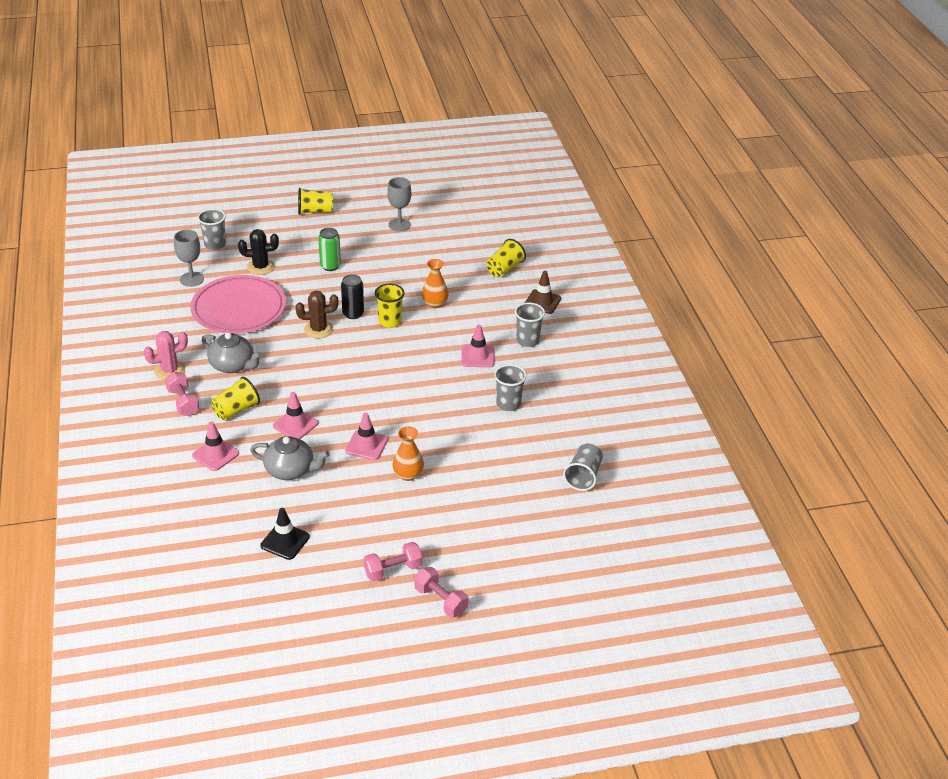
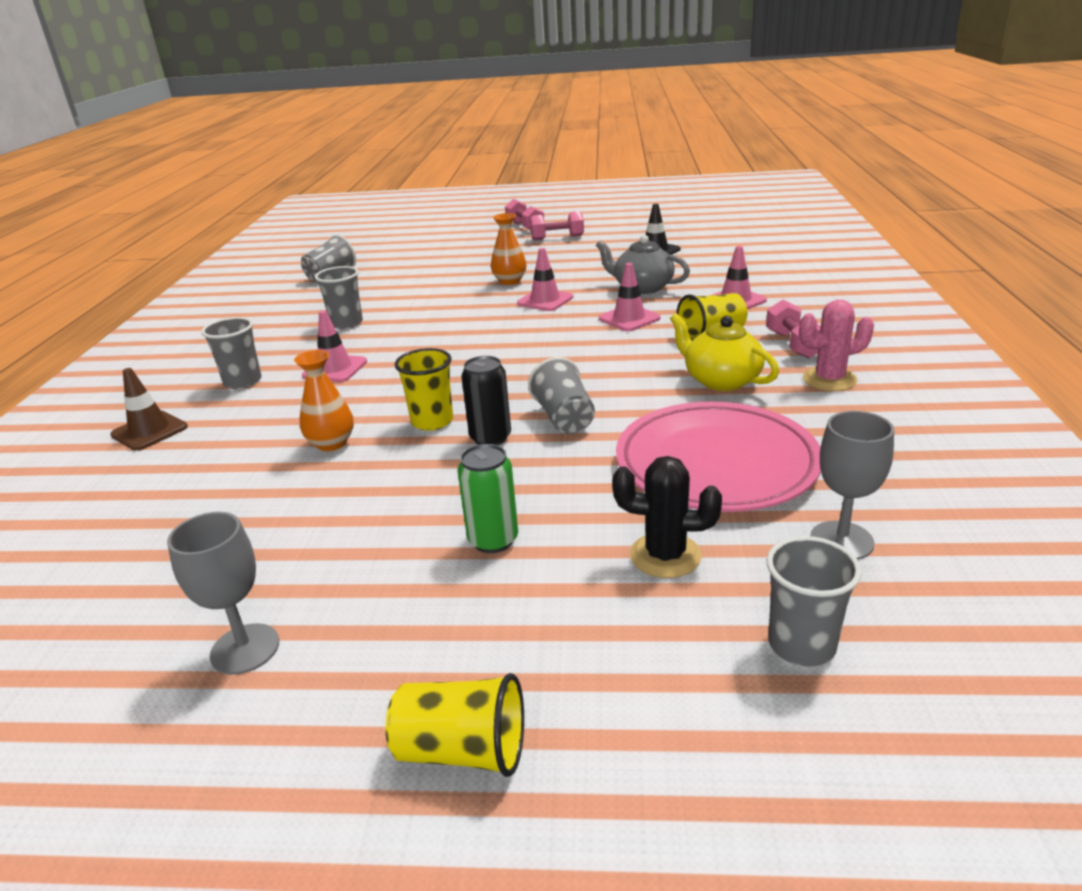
camera: 160 degrees left, 10 degrees down
grey teapot [202,332,262,373] -> yellow teapot [670,313,779,391]
brown cactus [295,291,339,339] -> grey cup [528,357,595,434]
yellow cup [486,239,526,277] -> none

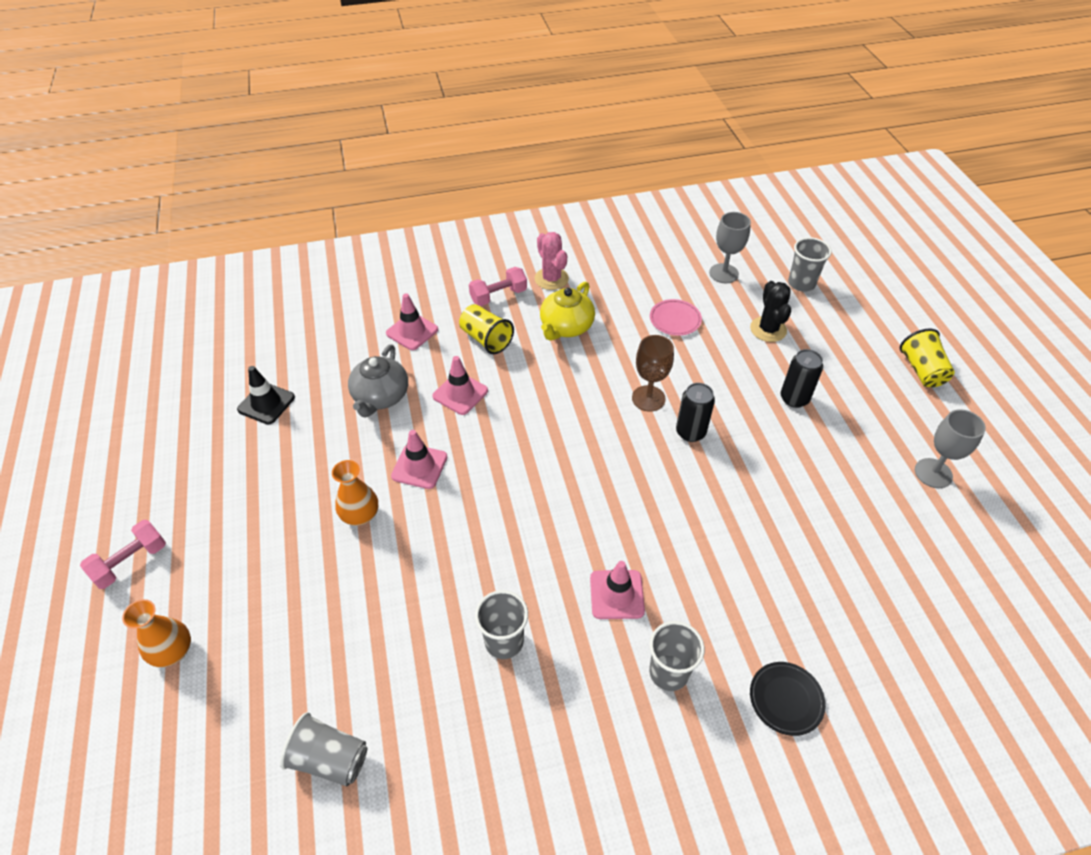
camera: 110 degrees left, 20 degrees up
brown traffic cone [111,368,188,451] -> black plate [750,662,826,736]
orange vase [294,350,354,451] -> orange vase moved to [122,599,191,667]
yellow cup [395,348,453,431] -> none
green can [458,444,518,553] -> black can [781,349,823,408]
grey cup [528,357,595,434] -> brown goblet [632,335,674,412]
pink dumbbell [530,211,584,240] -> none
pink plate [616,401,821,512] -> pink plate [650,299,702,336], size x0.44

